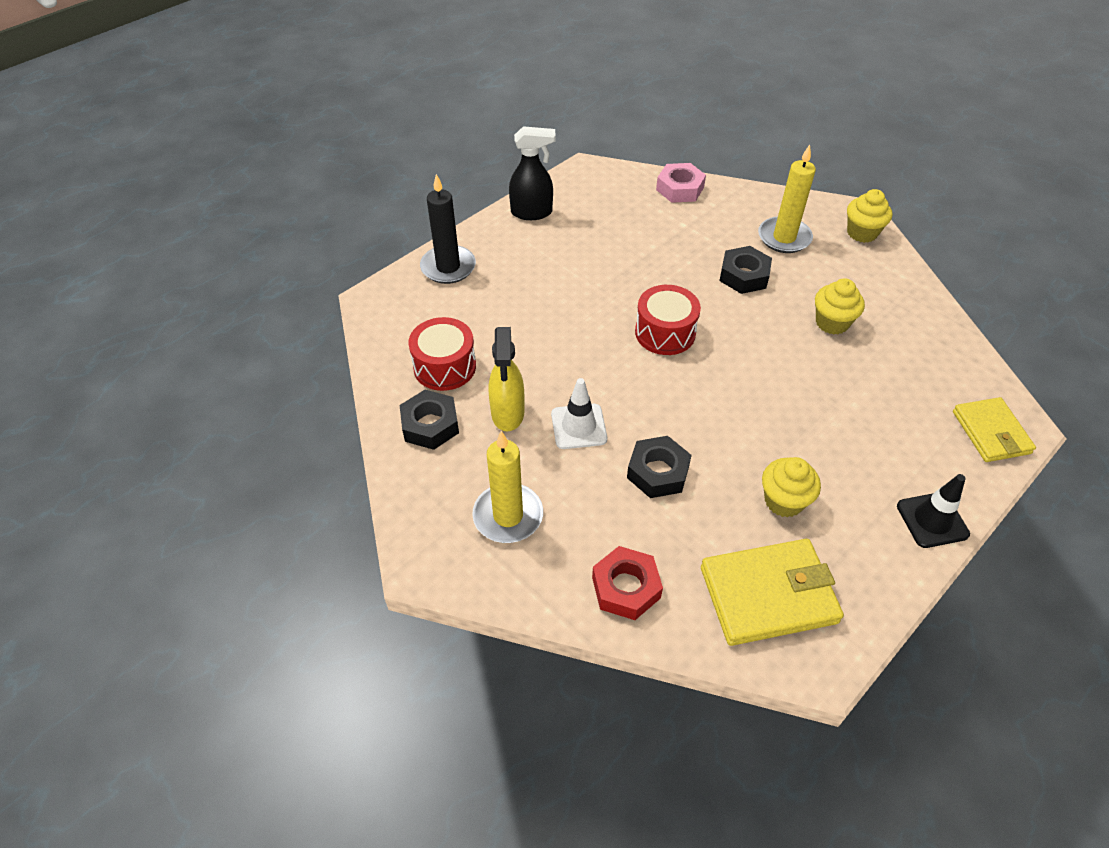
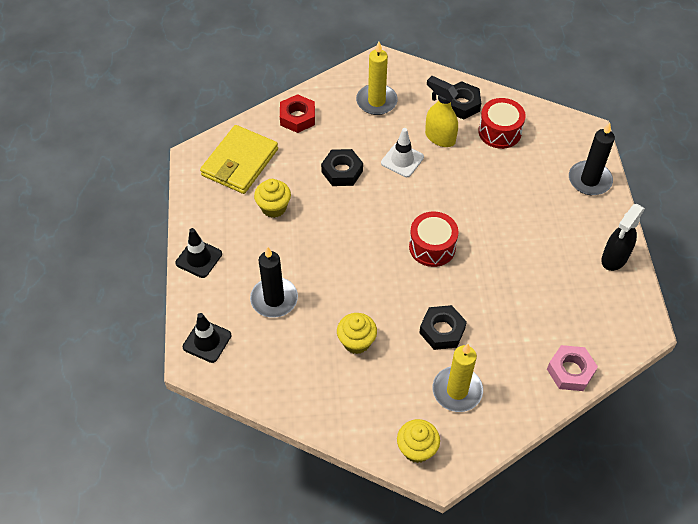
camera: 130 degrees right, 5 degrees up
yellow wallet [953,397,1036,462] -> black traffic cone [183,313,231,363]
none -> black candle [250,247,298,318]

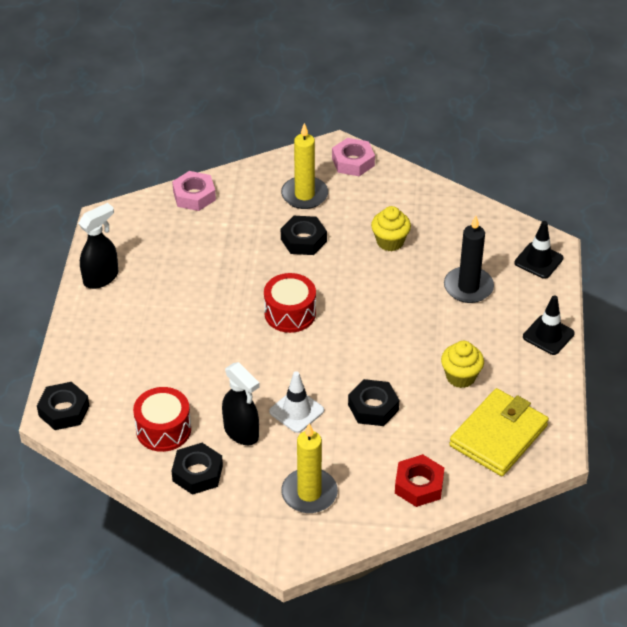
camera: 170 degrees left, 10 degrees down
yellow cupcake [397,419,440,463] -> pink nut [332,138,375,176]
yellow spray bottle [425,76,458,147] -> black spray bottle [222,362,260,445]
black candle [569,122,615,195] -> none
none -> black nut [37,382,90,430]

